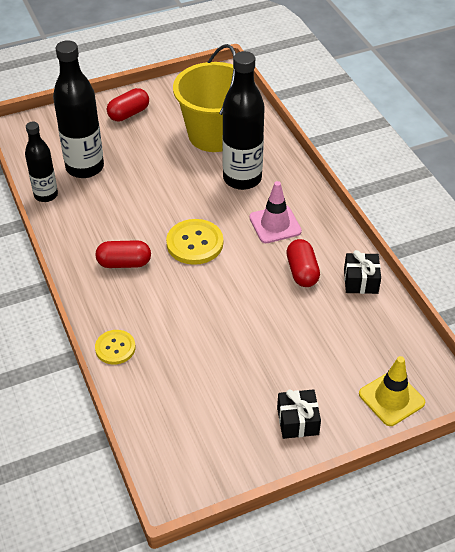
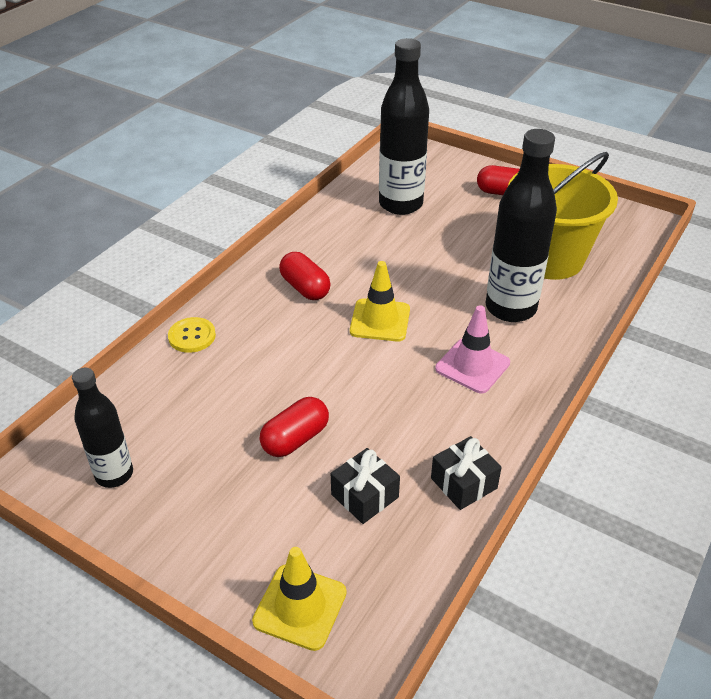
camera: 55 degrees right, 5 degrees down
black bottle [25,122,58,202] -> black bottle moved to [72,368,133,488]
yellow button [166,219,223,265] -> yellow traffic cone [350,261,410,341]
black gift [277,389,321,439] -> black gift moved to [331,448,400,524]
red capsule [286,239,320,287] -> red capsule moved to [260,397,329,457]

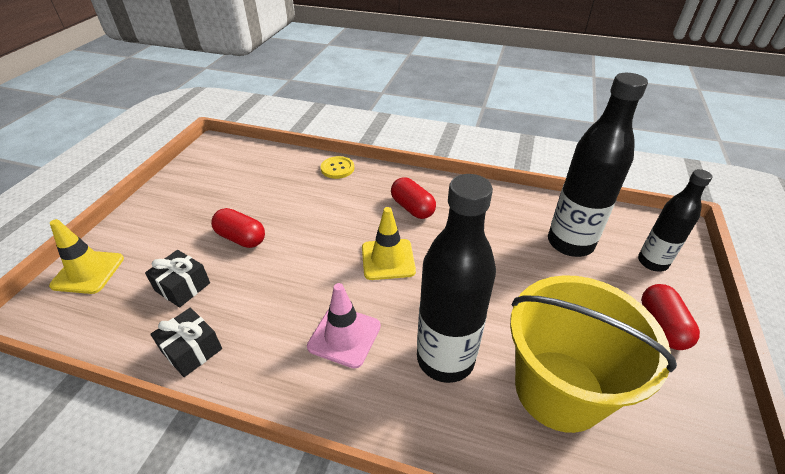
camera: 75 degrees right, 0 degrees up
black bottle [72,368,133,488] -> black bottle moved to [638,169,712,272]
red capsule [279,252,331,300] -> red capsule turned 75 degrees counterclockwise [391,177,436,219]

